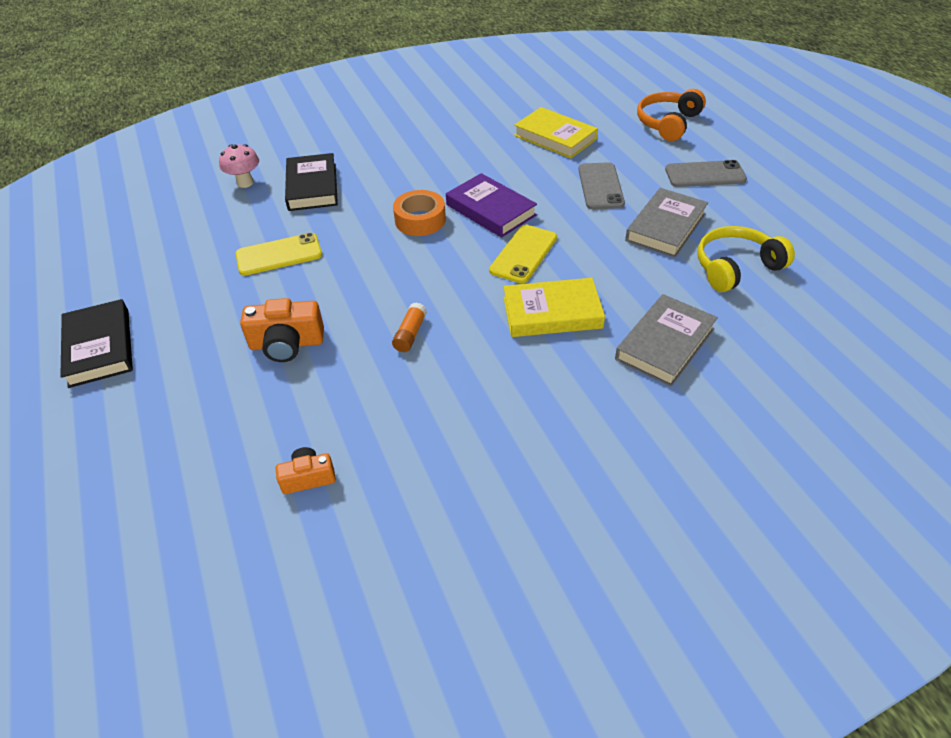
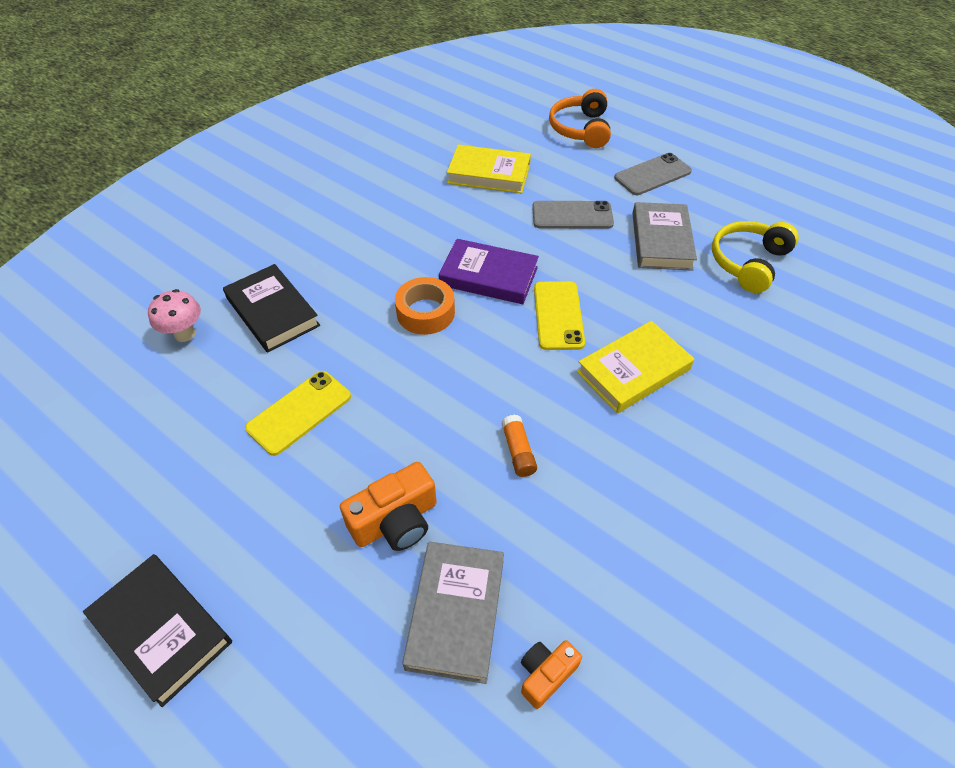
camera: 30 degrees left, 5 degrees up
grey phone [578,162,625,209] -> grey phone turned 60 degrees counterclockwise [532,201,614,229]
grey book [615,294,718,387] -> grey book moved to [402,541,504,684]

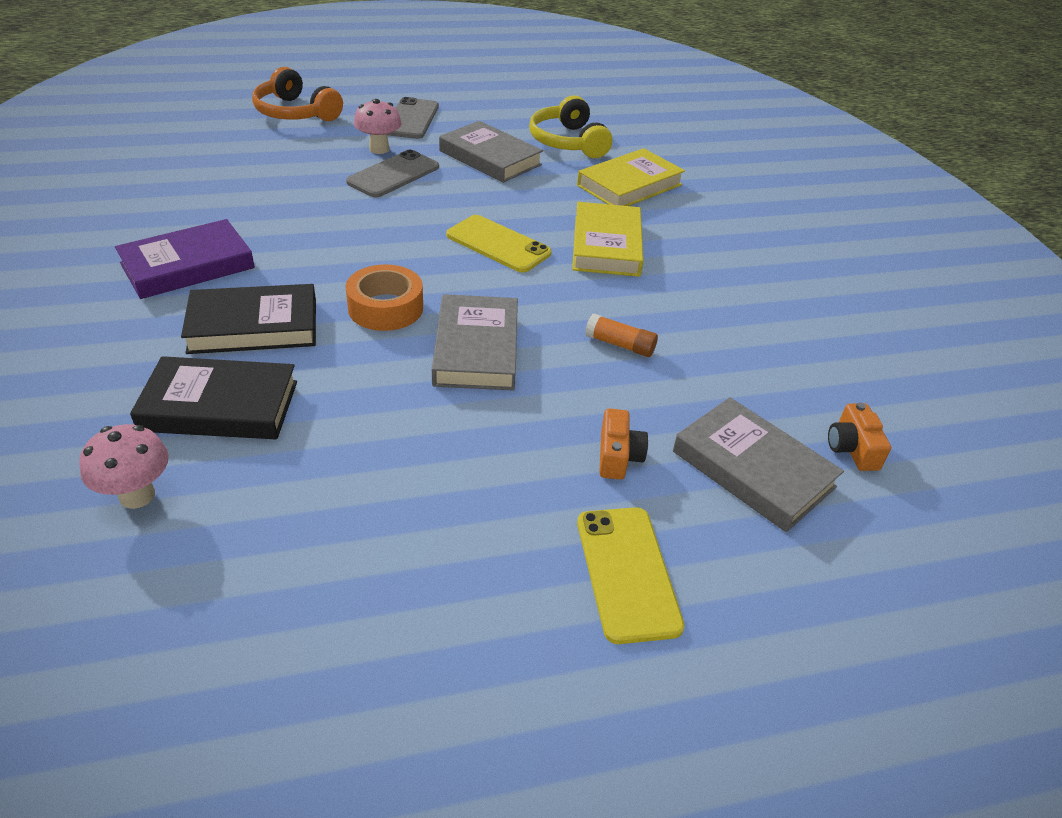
camera: 55 degrees left, 10 degrees down
black book [83,554,232,707] -> black book moved to [181,284,316,354]
yellow phone [245,371,351,456] -> yellow phone moved to [577,507,685,644]
orange camera [340,462,437,551] -> orange camera [599,408,648,480], size x0.61
purple book [439,239,539,304] -> purple book moved to [115,219,255,299]
yellow book [447,145,531,193] -> yellow book moved to [577,148,685,206]
none -> pink mushroom [354,99,402,154]
none -> grey book [432,294,518,391]

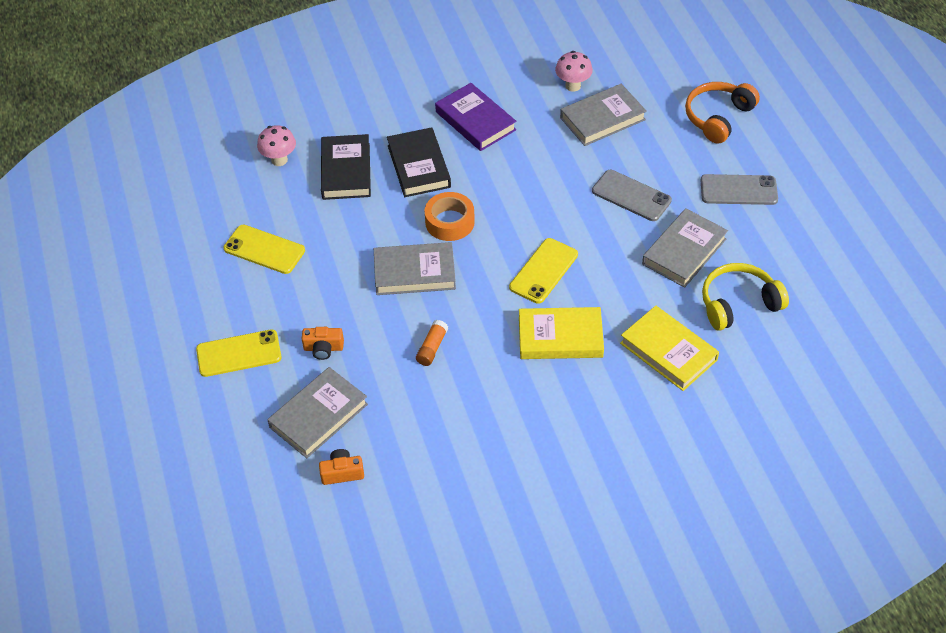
camera: 90 degrees right, 10 degrees up
pink mushroom [354,99,402,154] -> pink mushroom moved to [555,51,593,92]
none -> yellow phone [224,225,305,274]
none -> grey book [560,84,647,146]

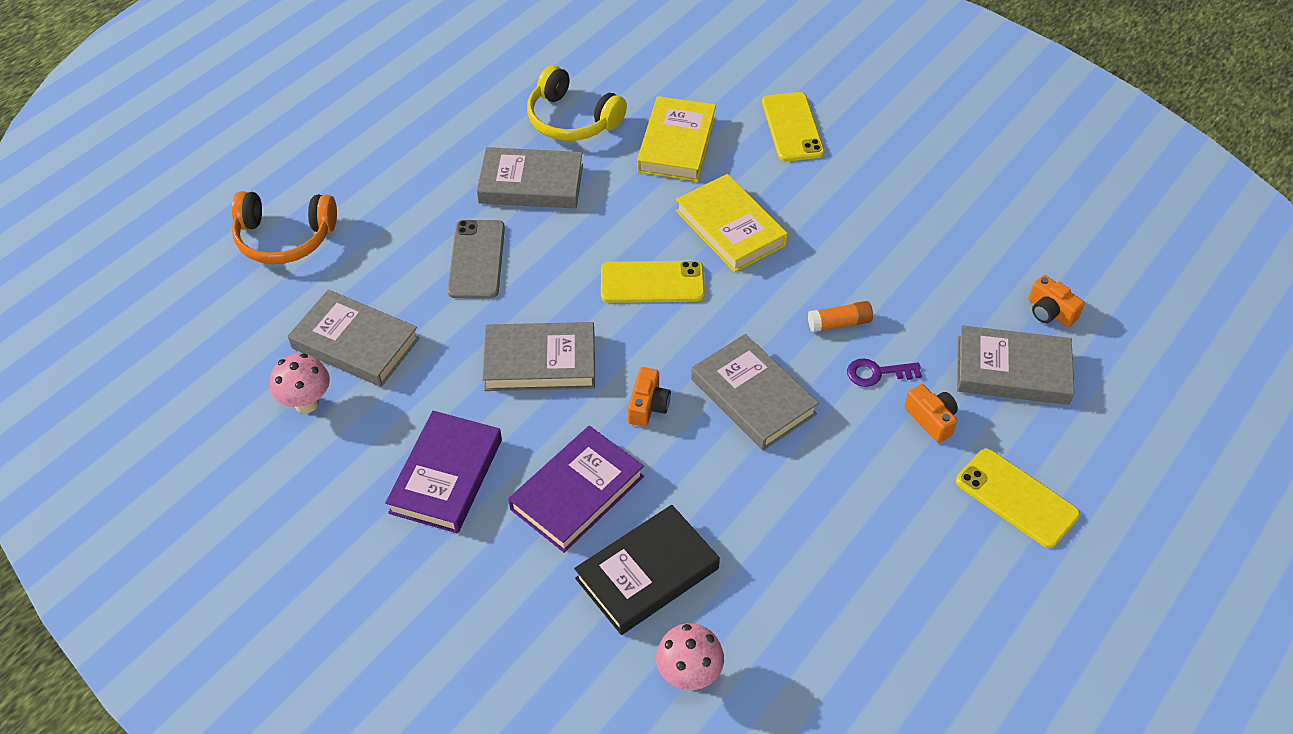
camera: 125 degrees left, 0 degrees up
yellow phone [224,225,305,274] -> yellow phone moved to [762,92,825,161]
black book [387,127,451,197] -> purple book [508,426,644,553]
orange tape [425,192,475,241] -> orange camera [628,367,671,427]
grey phone [700,174,778,205] -> none
none -> grey book [482,322,595,391]
none -> purple key [847,358,922,387]

